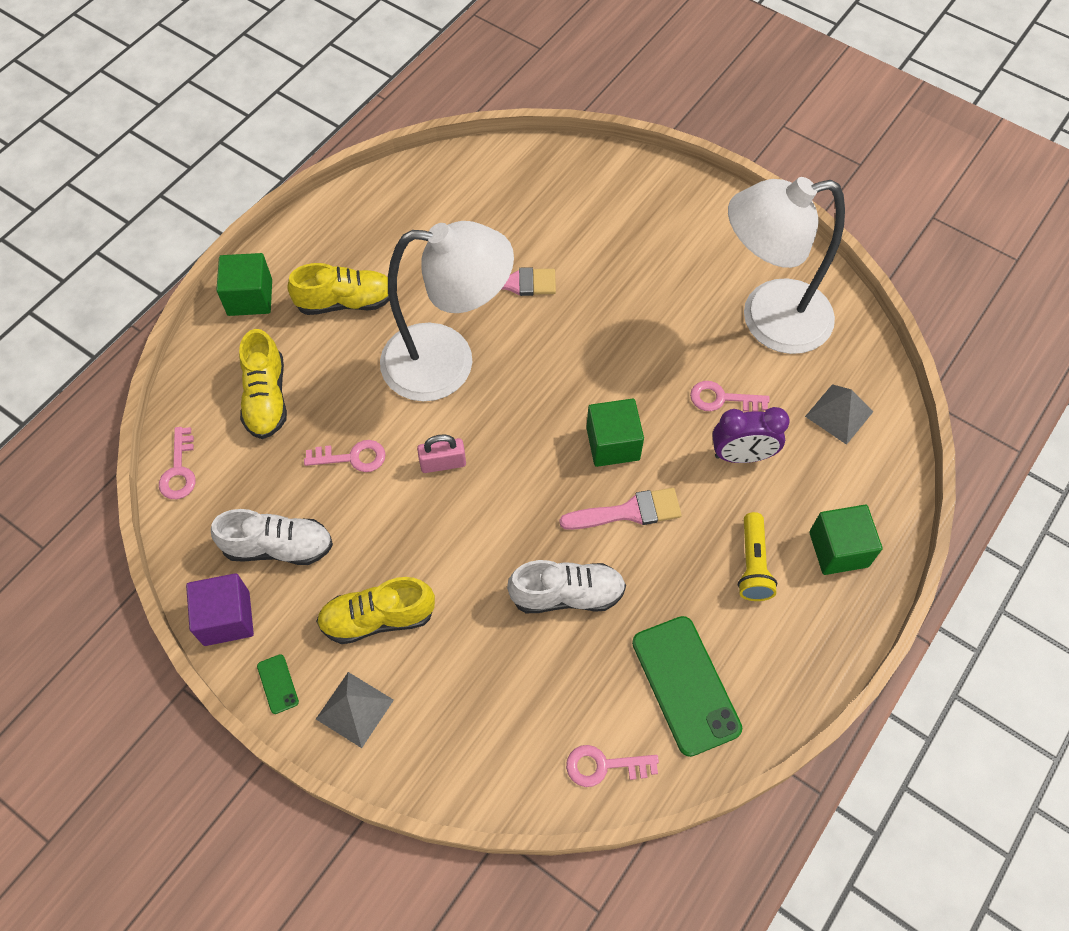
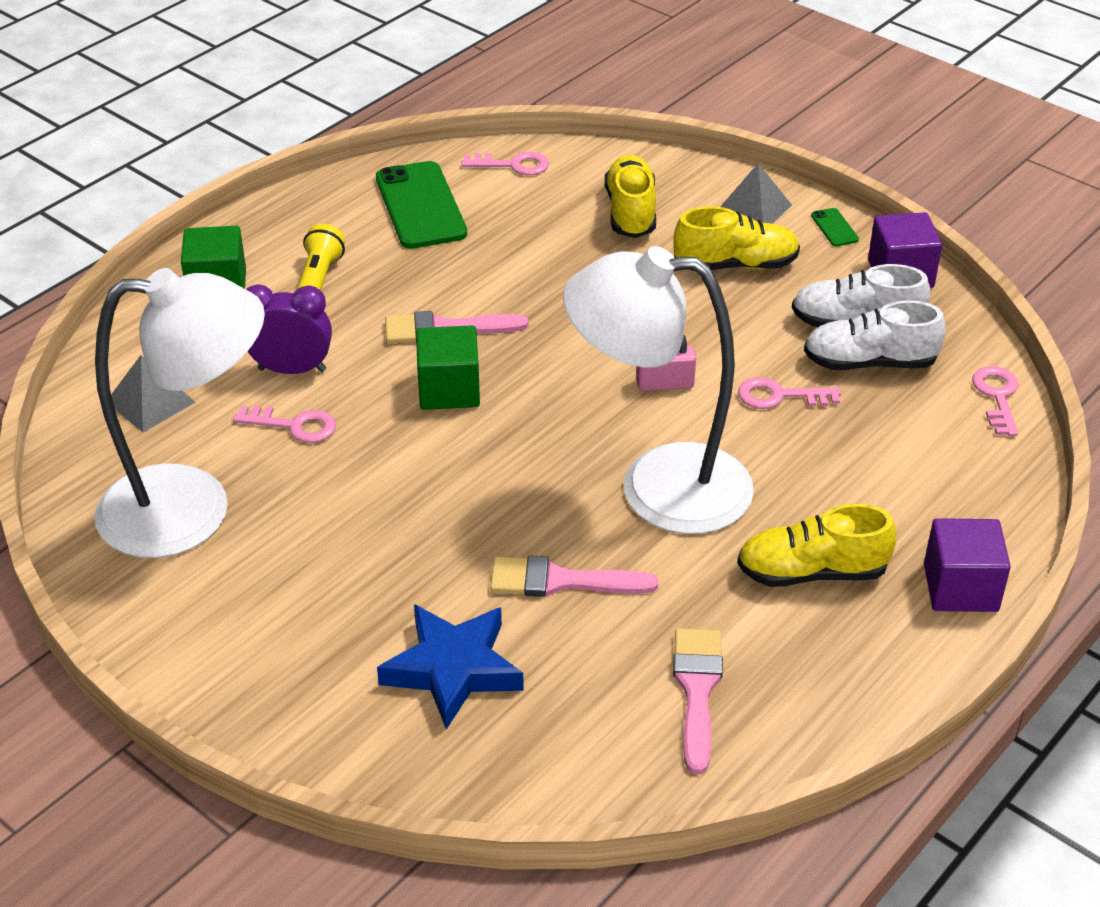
camera: 175 degrees left, 20 degrees down
green cube [216,253,272,316] -> purple cube [924,518,1011,612]
yellow shoe [239,329,287,439] -> yellow shoe moved to [605,155,656,238]
white shoe [507,560,626,613] -> white shoe moved to [804,300,946,370]
none -> blue star [377,604,524,730]
none -> pink brush [673,628,723,774]

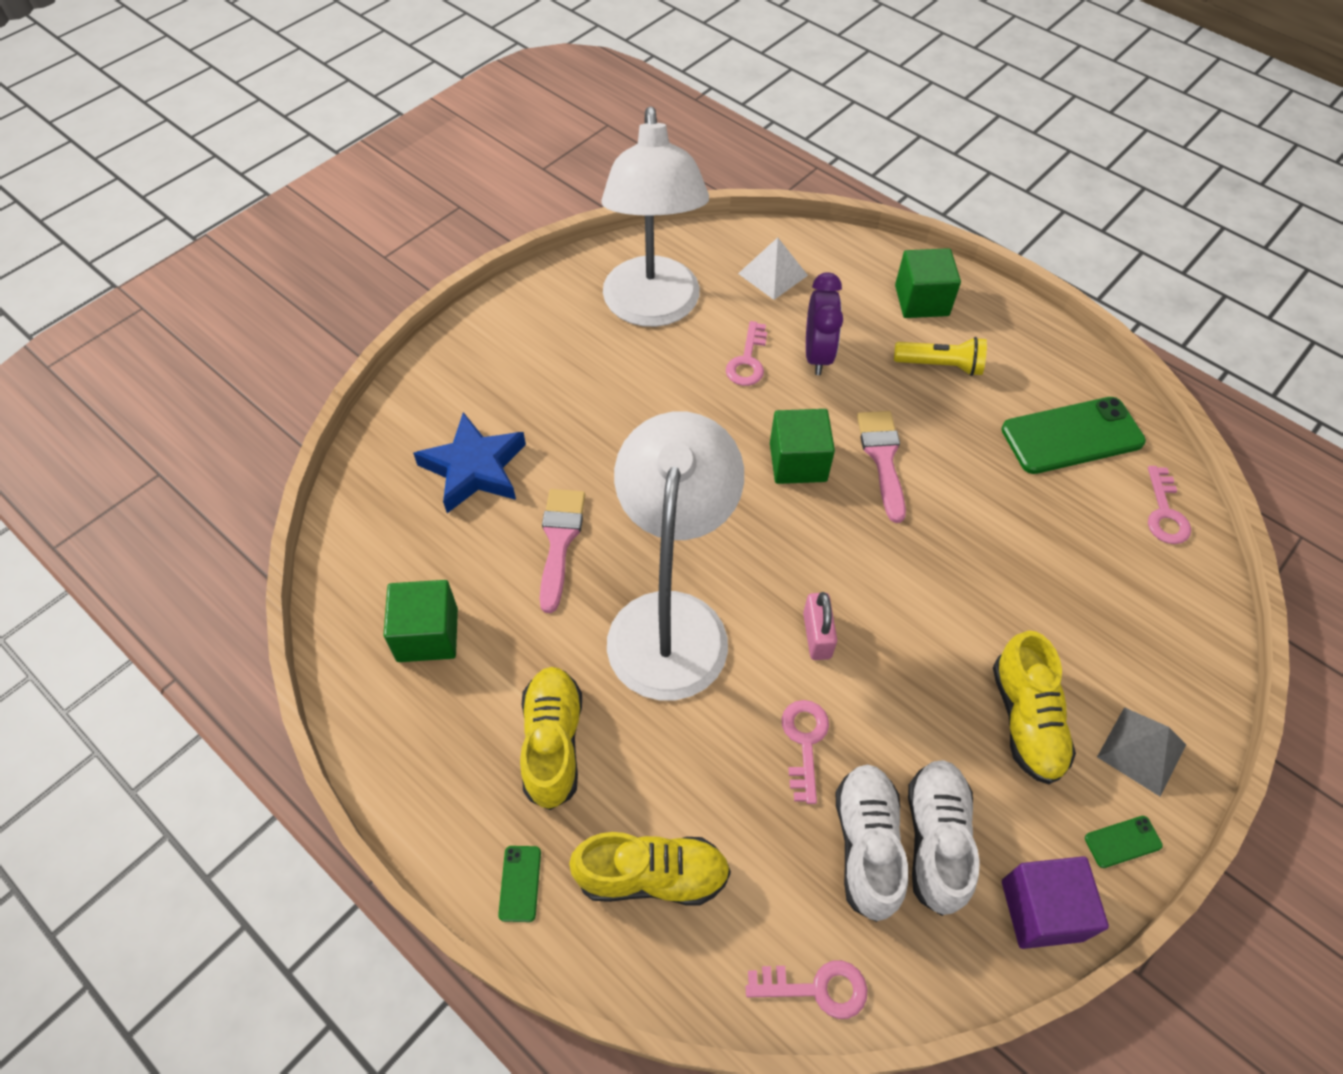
camera: 90 degrees right, 15 degrees up
grey pyramid [111,355,196,432] -> white pyramid [738,237,808,300]
yellow shoe [605,155,656,238] -> yellow shoe moved to [569,832,731,905]
pink brush [673,628,723,774] -> green cube [384,580,458,662]
purple cube [924,518,1011,612] -> green phone [498,846,541,922]

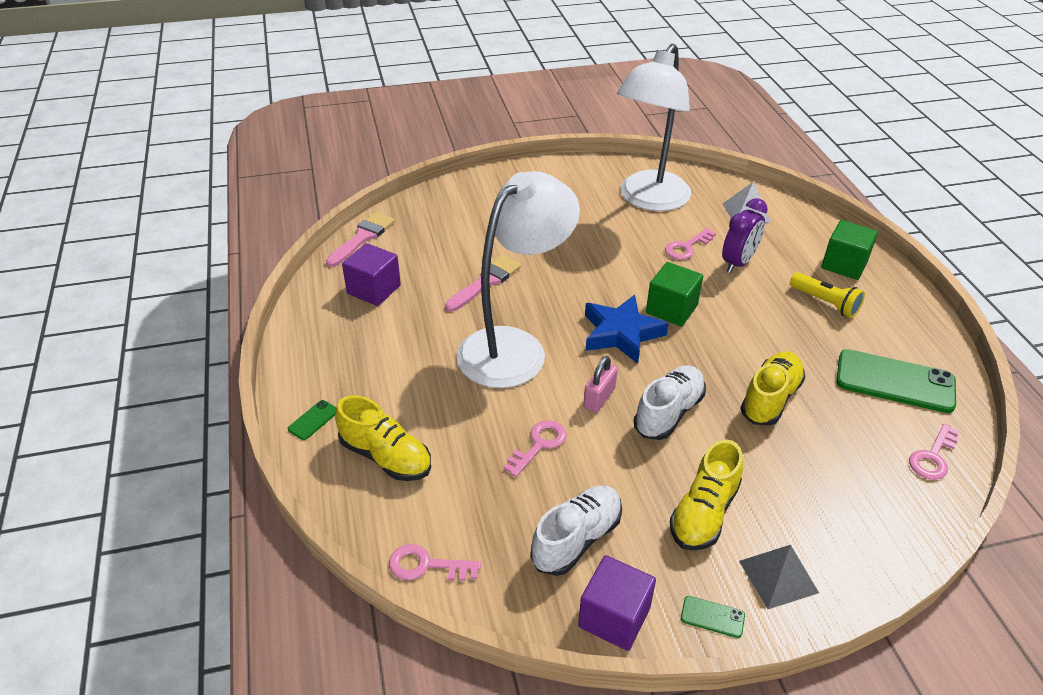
camera: 35 degrees right, 15 degrees down
green cube [384,580,458,662] -> purple cube [342,243,401,306]
blue star [413,412,526,513] -> blue star moved to [585,295,669,364]
yellow shoe [520,667,582,810] -> yellow shoe moved to [740,351,805,426]
pink key [746,960,867,1019] -> pink key turned 150 degrees clockwise [389,544,481,581]
white shoe [836,764,908,922] -> white shoe moved to [633,365,706,440]
pink brush [857,411,906,523] -> pink brush moved to [326,212,395,267]

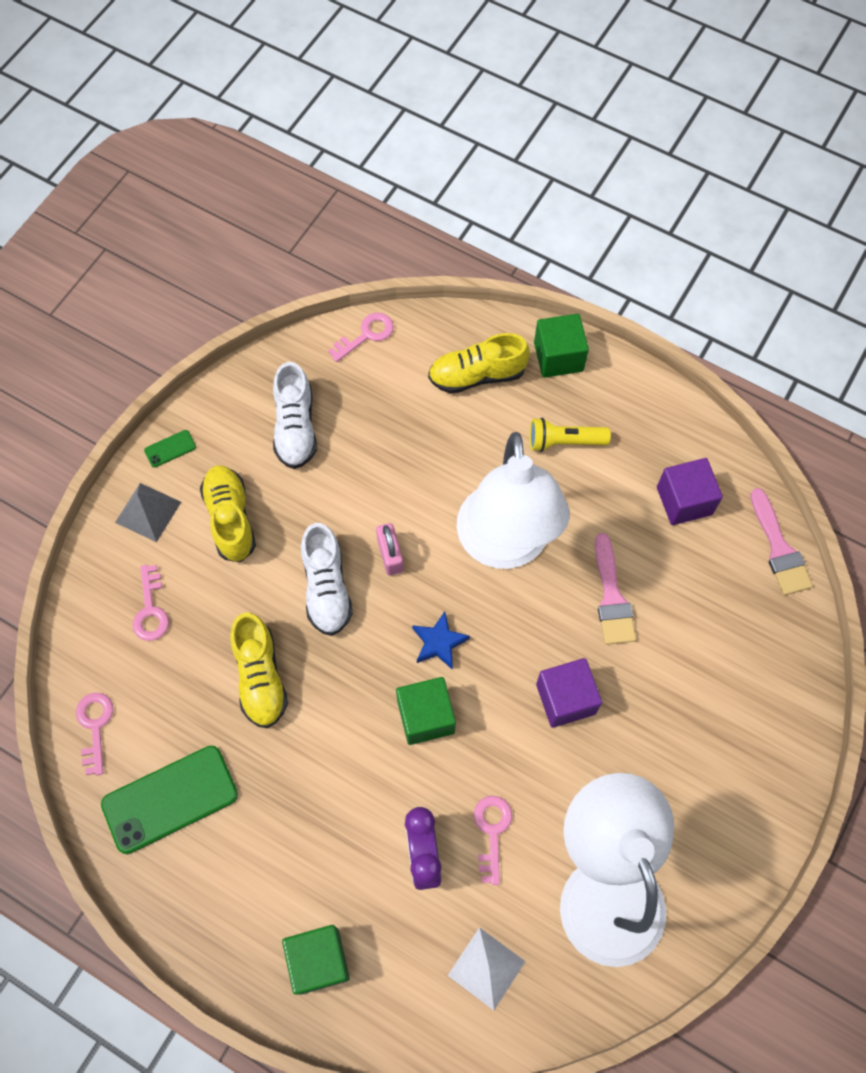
camera: 135 degrees right, 25 degrees up
green phone [288,400,337,440] -> green cube [534,314,589,378]
pink key [504,420,567,477] -> pink key moved to [133,565,169,641]
purple cube [578,555,656,651] -> purple cube moved to [536,658,602,728]
blue star [585,295,669,364] -> blue star [412,611,470,670], size x0.60
yellow flashlight [790,272,865,318] -> yellow flashlight moved to [530,418,611,452]

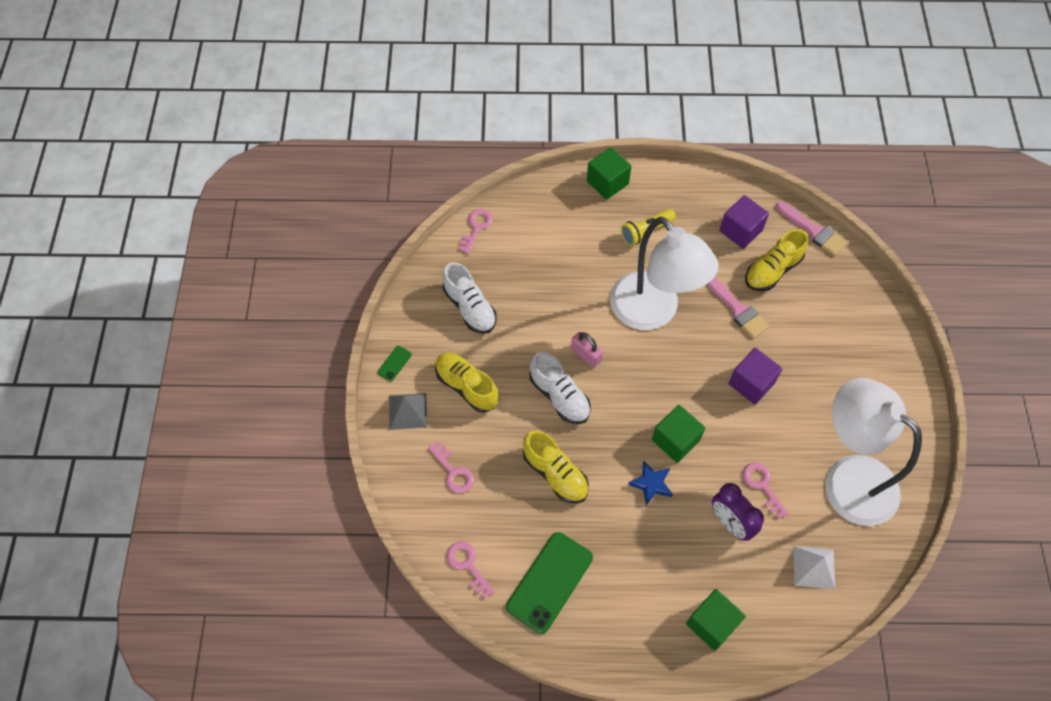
camera: 30 degrees left, 5 degrees down
blue star [412,611,470,670] -> blue star moved to [628,461,673,505]
yellow shoe [428,333,530,394] -> yellow shoe moved to [745,229,808,291]

